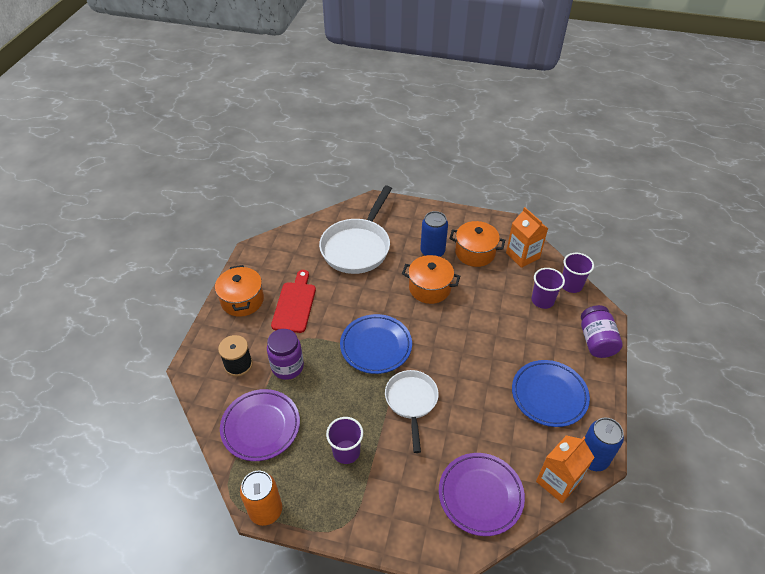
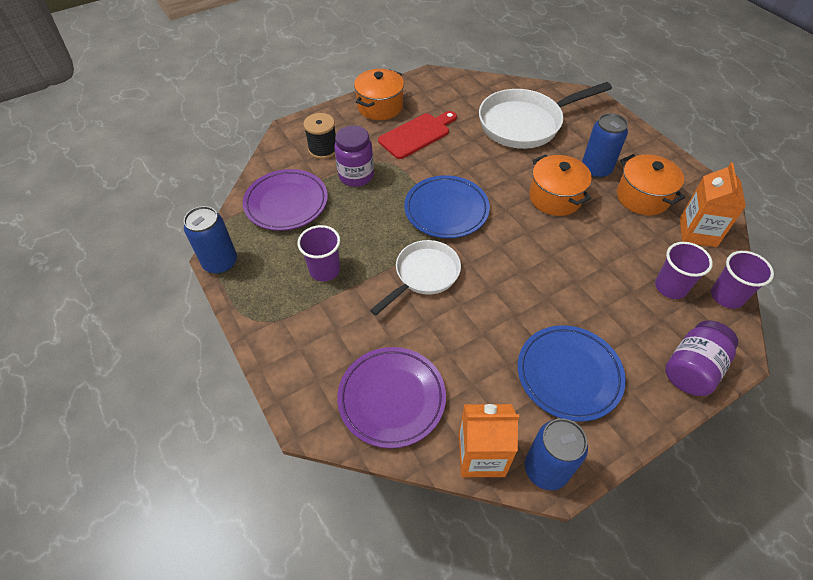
camera: 45 degrees right, 5 degrees up
orange can [240,471,282,526] -> blue can [184,206,237,274]

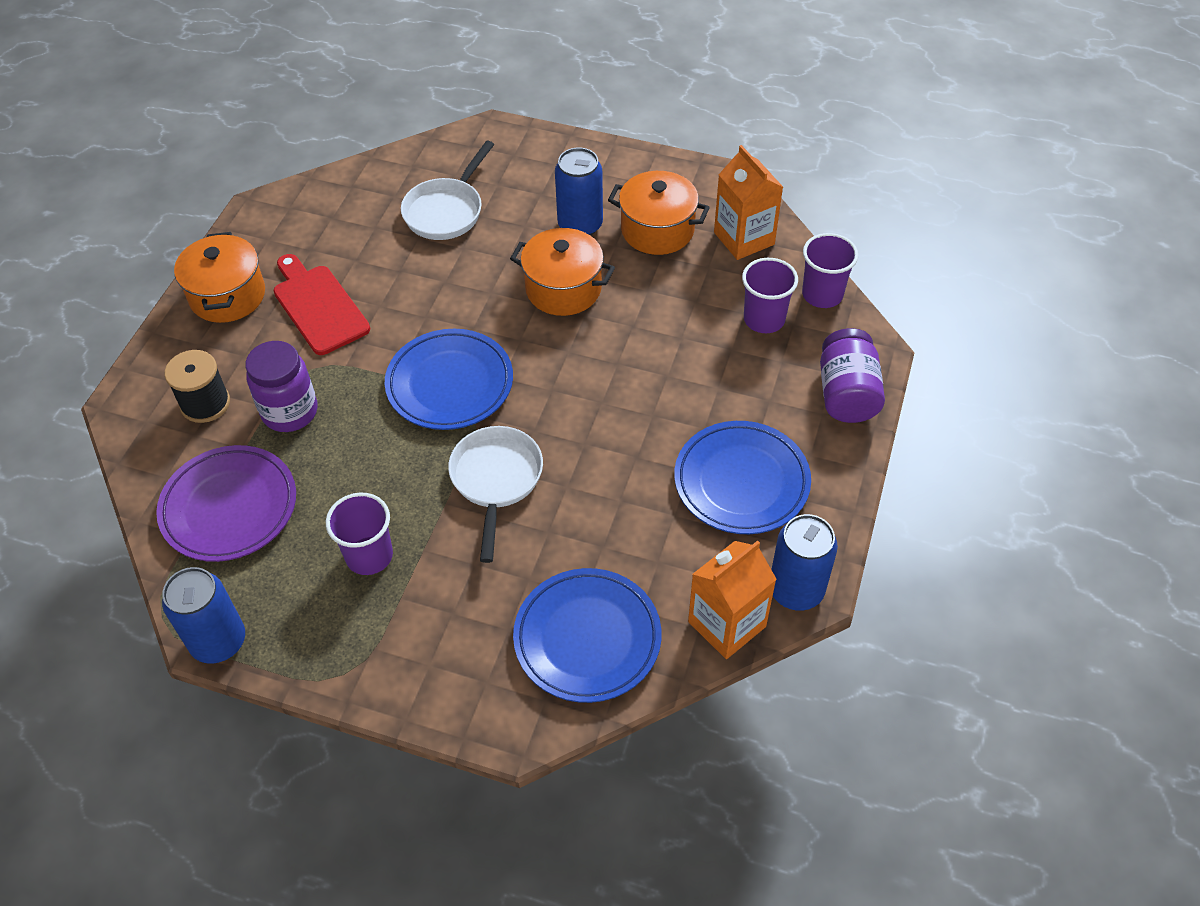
camera: 40 degrees left, 0 degrees up
purple plate [337,347,446,448] -> blue plate [513,568,662,703]
red cutting board [378,111,457,159] -> red cutting board turned 45 degrees counterclockwise [274,254,370,355]
white pan [479,82,612,149] -> white pan [401,141,495,240], size x0.63

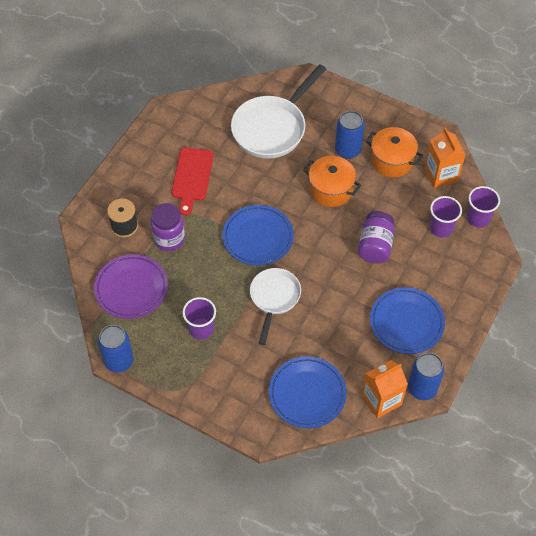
camera: 10 degrees right, 5 degrees up
orange pot [174,232,265,323] -> none
red cutting board [274,254,370,355] -> red cutting board turned 150 degrees counterclockwise [171,148,214,215]
white pan [401,141,495,240] -> white pan [231,64,326,159], size x1.58
purple jar [820,328,885,423] -> purple jar moved to [358,211,395,263]

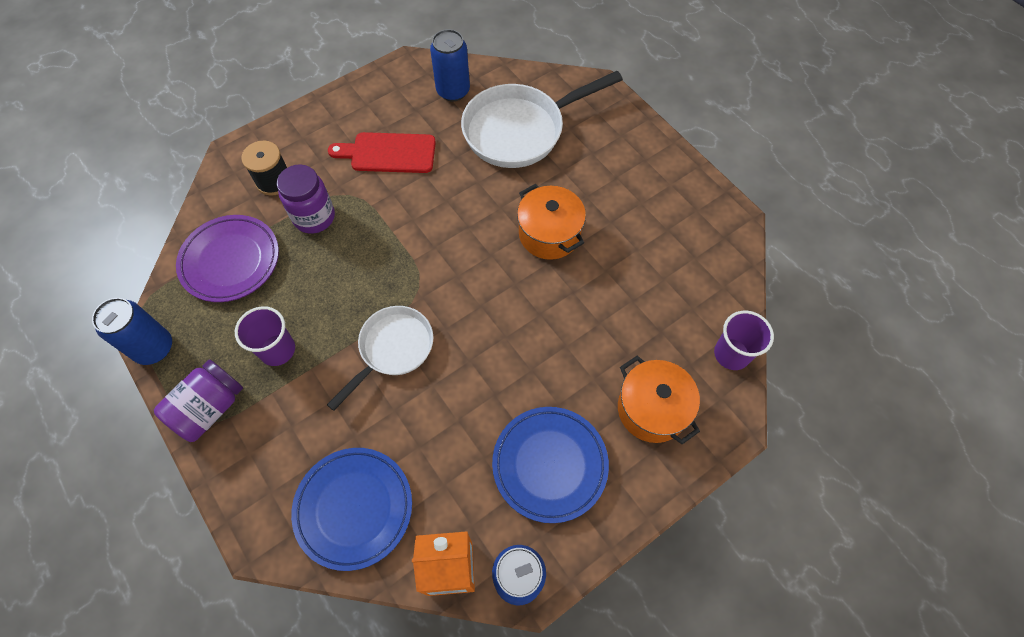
camera: 25 degrees right, 5 degrees up
red cutting board [171,148,214,215] -> red cutting board turned 60 degrees clockwise [328,132,436,173]
blue plate [223,205,294,266] -> none
blue can [335,111,364,159] -> blue can moved to [430,29,470,101]
purple jar [358,211,395,263] -> purple jar moved to [154,359,243,442]
orange pot [366,127,423,178] -> orange pot moved to [618,356,700,445]
orange carton [425,127,465,188] -> none
purple cup [430,196,462,238] -> none

